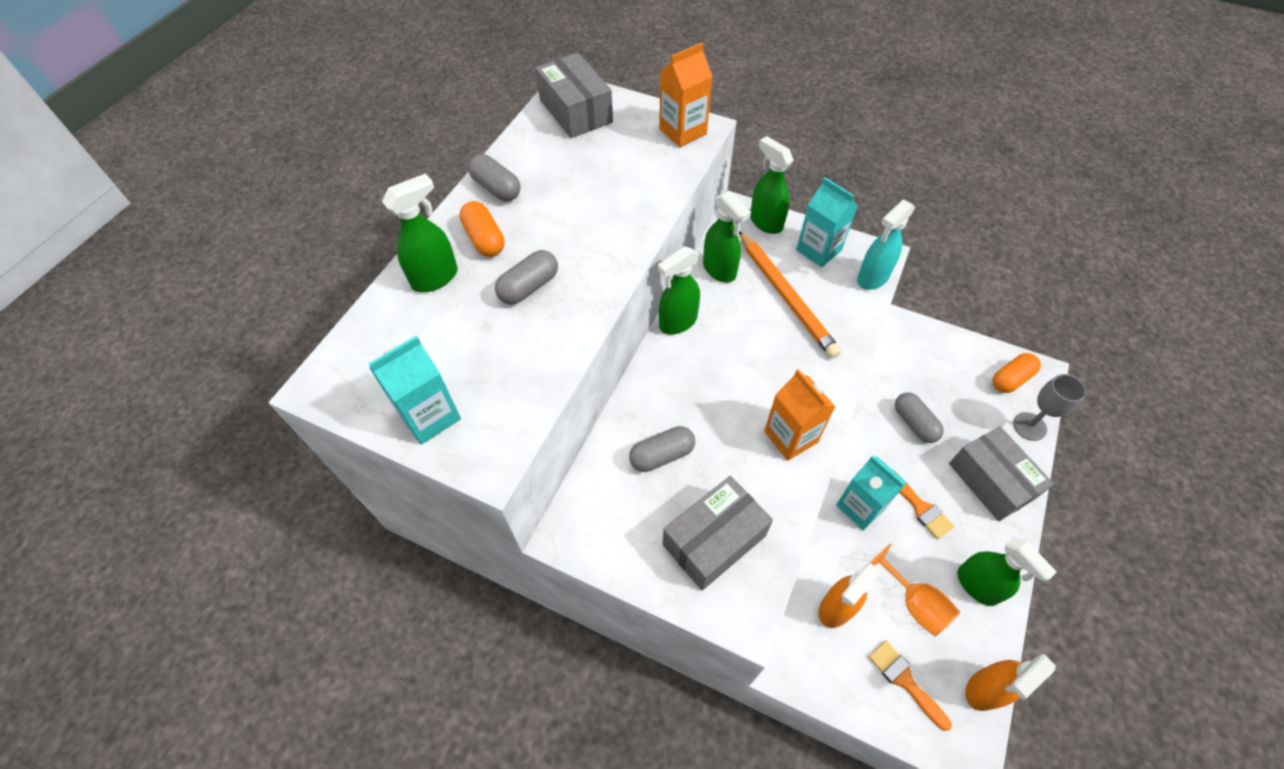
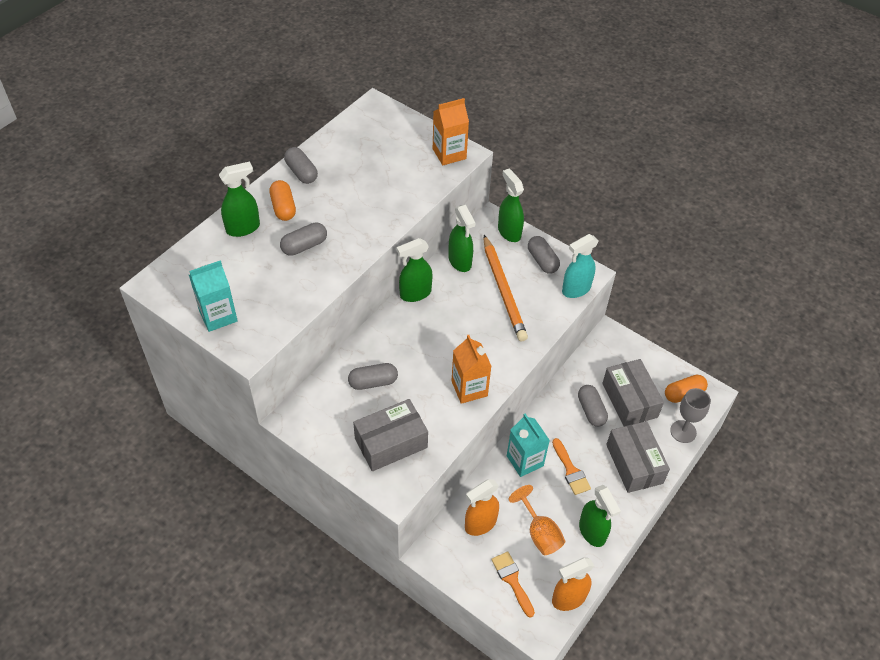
camera: 10 degrees right, 5 degrees down
grey box [535,53,613,138] -> grey box moved to [602,359,664,426]
turquoise carton [796,177,858,267] -> grey capsule [528,236,560,273]

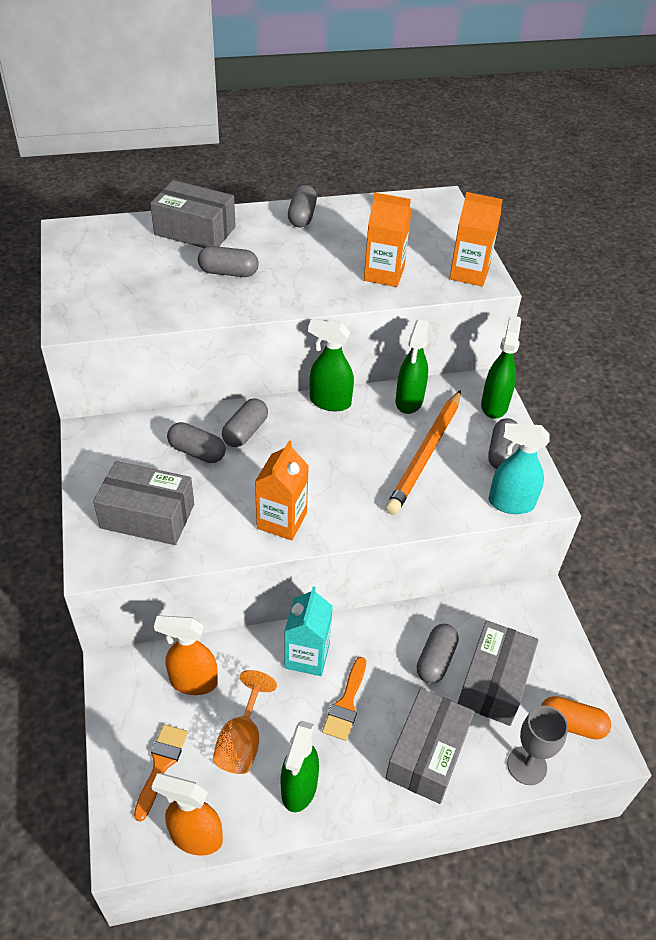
camera: 40 degrees right, 5 degrees down
turquoise carton [189,260,238,332] -> none
green spray bottle [219,162,260,237] -> grey box [150,180,236,248]
orange capsule [269,180,296,221] -> none
none -> grey capsule [222,398,268,447]
none -> orange carton [364,192,411,287]

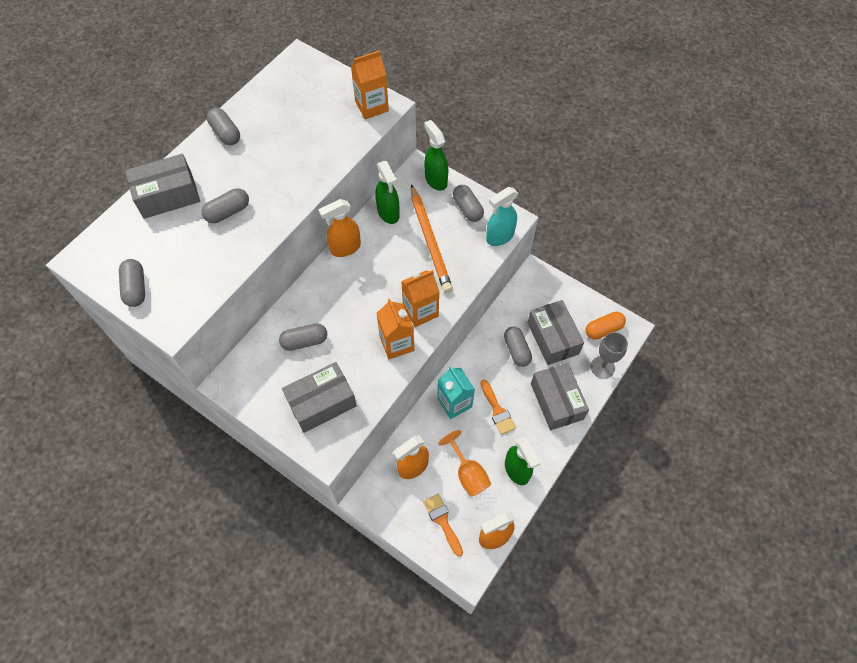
camera: 40 degrees left, 15 degrees up
grey capsule [222,398,268,447] -> grey capsule moved to [119,259,145,307]
green spray bottle [308,320,354,411] -> orange spray bottle [319,199,361,257]
orange carton [364,192,411,287] -> orange carton moved to [401,270,439,327]

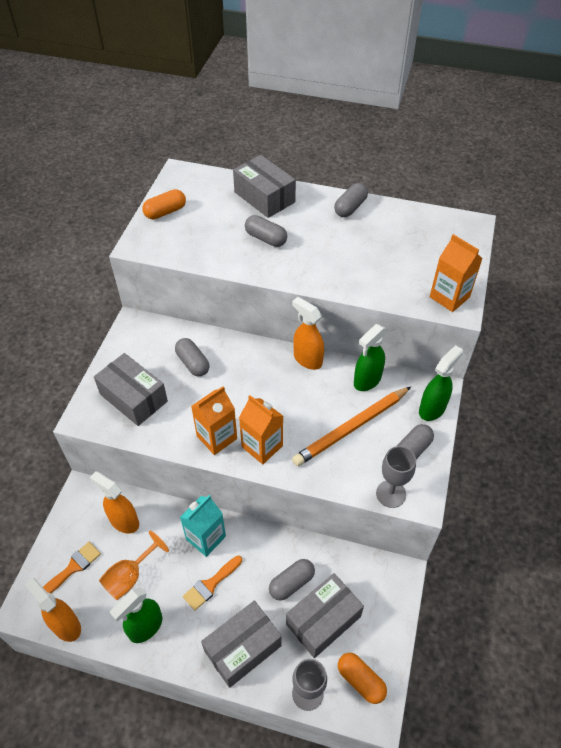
camera: 70 degrees right, 10 degrees down
grey capsule [119,259,145,307] -> orange capsule [142,189,186,219]
turquoise spray bottle [486,187,518,246] -> grey goblet [376,446,416,508]

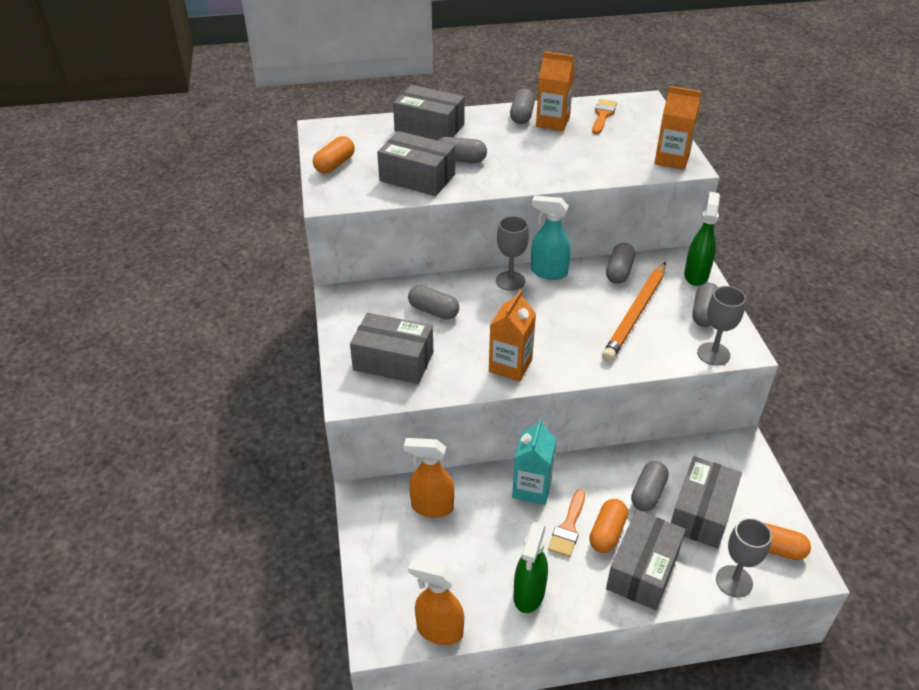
camera: 25 degrees left, 10 degrees down
orange brush [43,542,101,593] -> orange brush moved to [592,99,617,134]
orange goblet [99,531,169,600] -> none
orange carton [239,395,283,464] -> orange carton moved to [536,51,575,131]
orange spray bottle [292,297,324,370] -> turquoise spray bottle [531,196,571,280]
green spray bottle [354,324,387,391] -> grey capsule [606,243,635,284]
none -> grey box [377,131,455,196]
none -> grey goblet [496,216,529,291]
none -> orange capsule [589,499,628,553]

